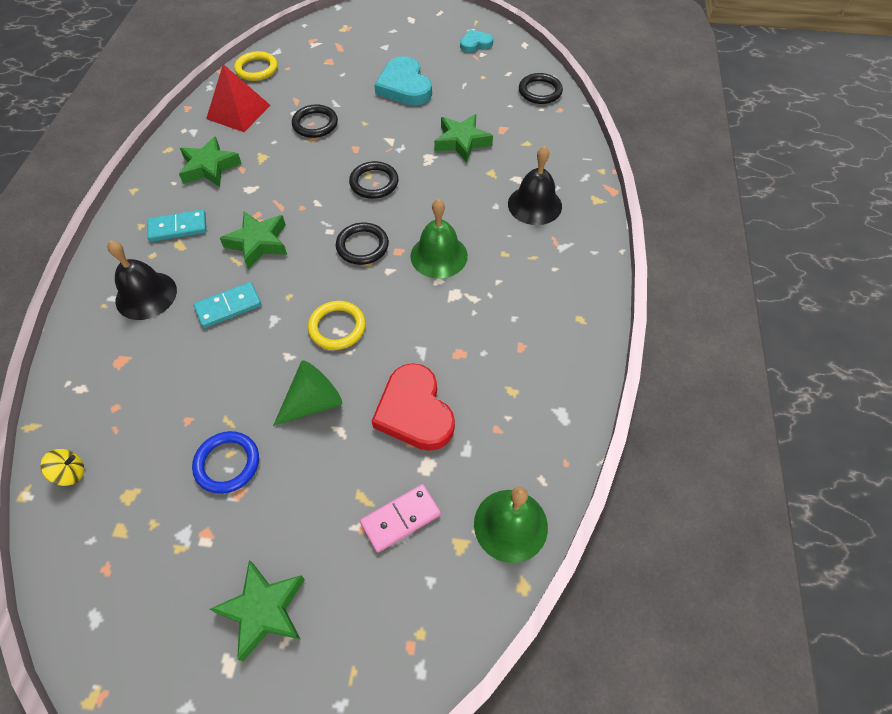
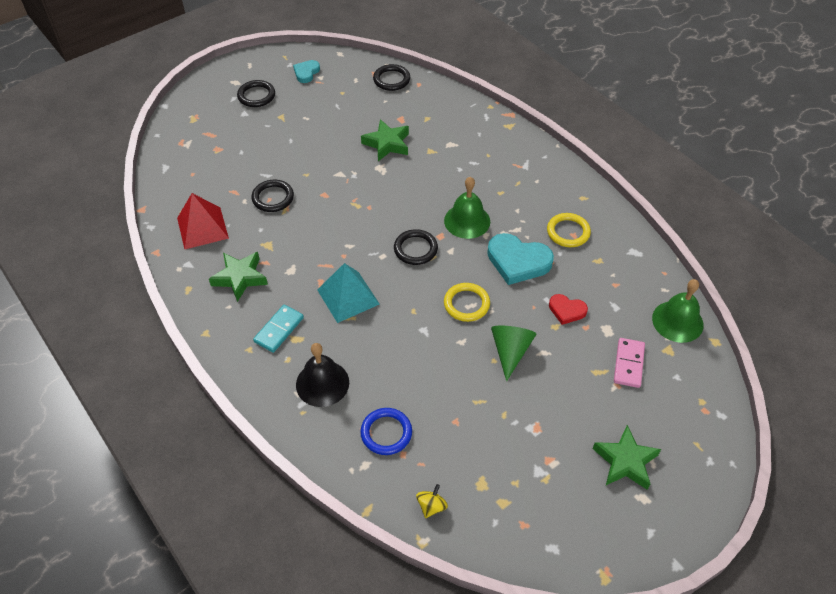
camera: 45 degrees left, 5 degrees down
blue ring [192,431,259,494] -> blue ring moved to [360,408,412,455]
turquoise domino [194,282,261,328] -> none
green star [220,211,287,269] -> turquoise pyramid [317,263,380,323]
yellow ring [234,51,278,81] -> yellow ring moved to [547,213,591,247]
black ring [349,161,399,199] -> black ring moved to [237,80,275,107]
red heart [372,363,455,451] -> red heart [549,294,588,325], size x0.56
turquoise heart [374,56,432,106] -> turquoise heart moved to [487,233,554,285]
black bell [508,146,562,225] -> none

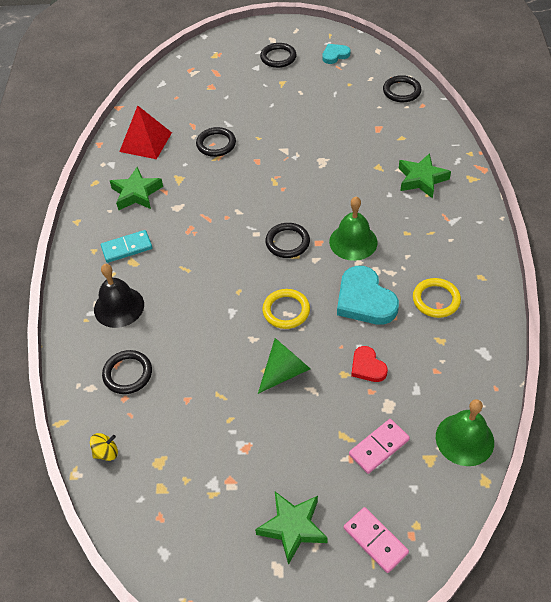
camera: 40 degrees right, 0 degrees up
turquoise pyramid [317,263,380,323] -> none
blue ring [360,408,412,455] -> black ring [102,350,152,394]
green star [361,119,409,161] -> green star moved to [399,153,451,199]
none -> pink domino [344,507,409,573]

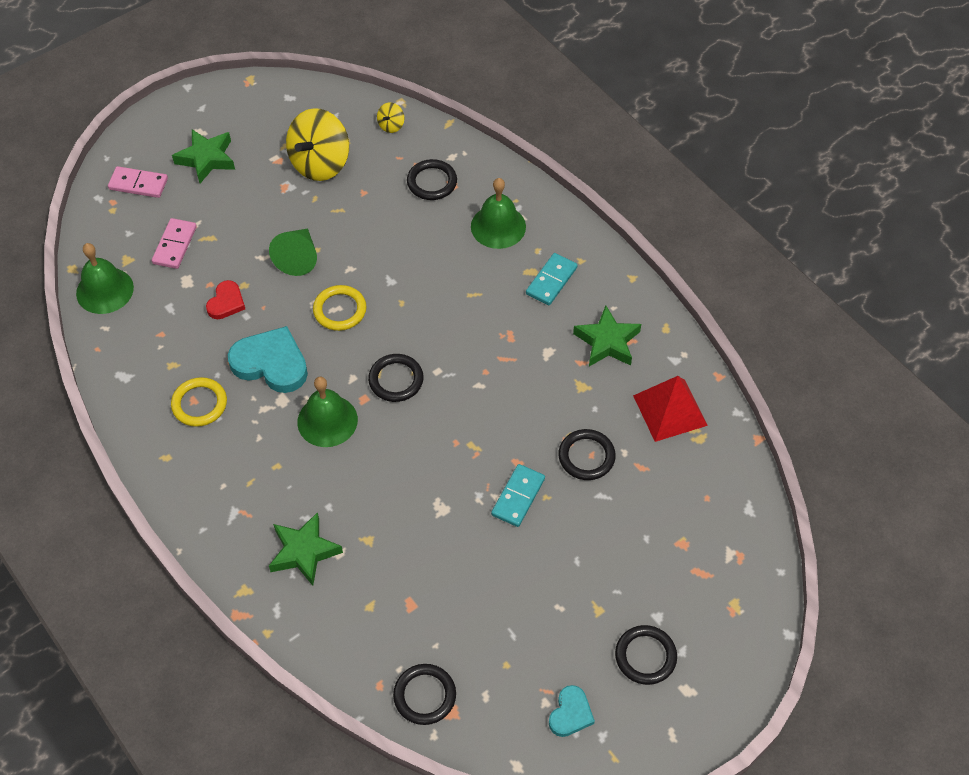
camera: 140 degrees right, 5 degrees up
black bell [94,264,144,328] -> green bell [471,178,526,249]
red heart [351,346,388,382] -> red heart turned 90 degrees clockwise [206,280,245,319]
none -> yellow spinning top [286,108,349,181]
none -> turquoise domino [491,464,545,527]

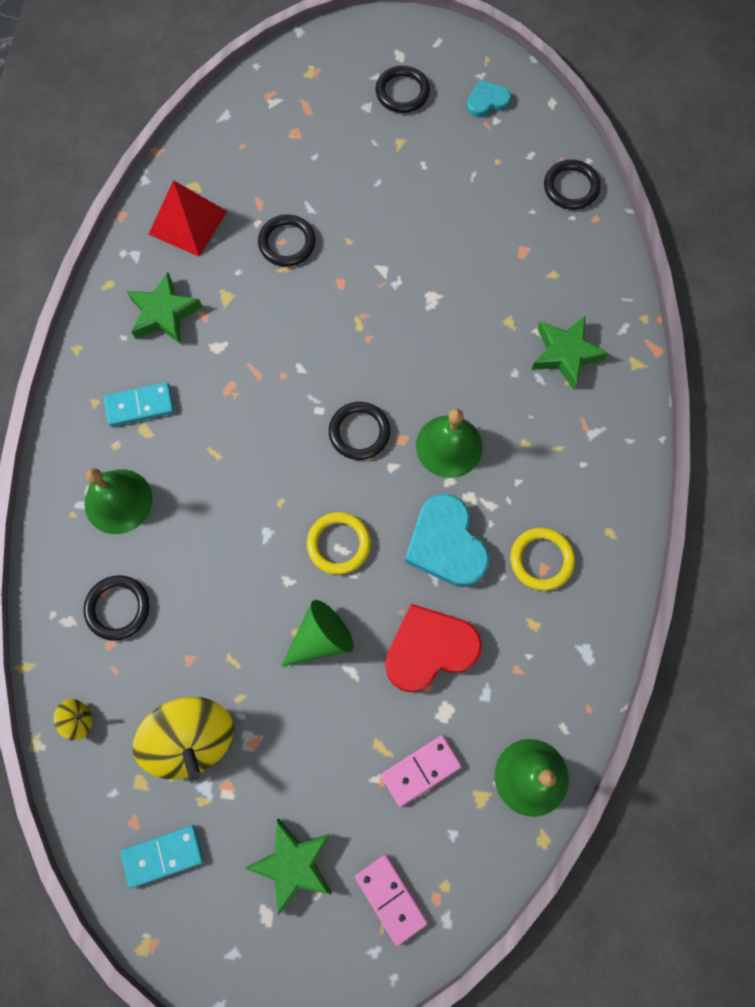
camera: 135 degrees left, 15 degrees up
red heart [206,280,245,319] -> red heart [385,604,482,693], size x1.80
yellow spinning top [286,108,349,181] -> yellow spinning top turned 75 degrees clockwise [133,697,234,781]
turquoise domino [491,464,545,527] -> turquoise domino moved to [121,825,204,888]

